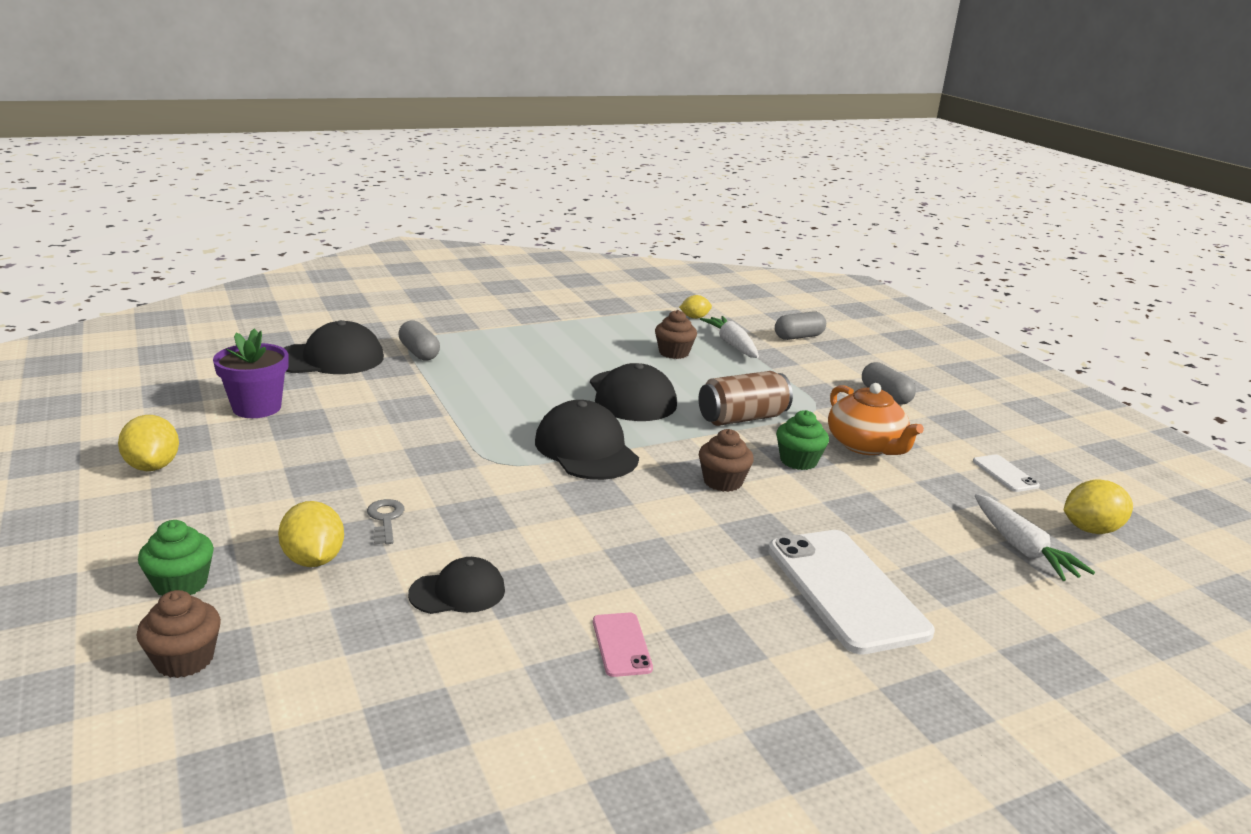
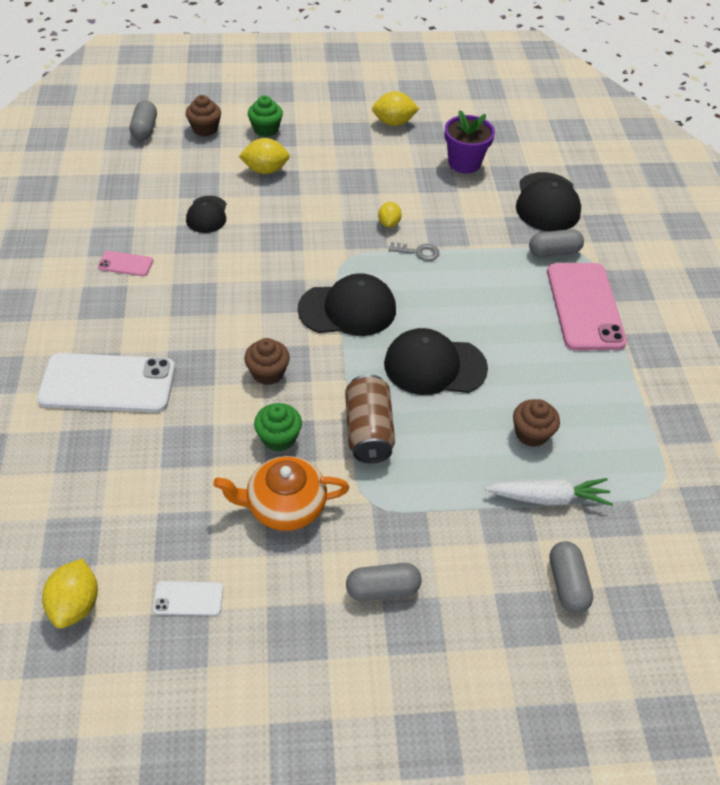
camera: 110 degrees right, 25 degrees up
grey key [367,499,405,544] -> grey key moved to [389,242,440,261]
yellow lemon [679,295,712,319] -> yellow lemon moved to [378,202,402,227]
white carrot [975,494,1095,581] -> none
none -> grey capsule [130,100,157,140]
none -> pink phone [547,263,627,350]

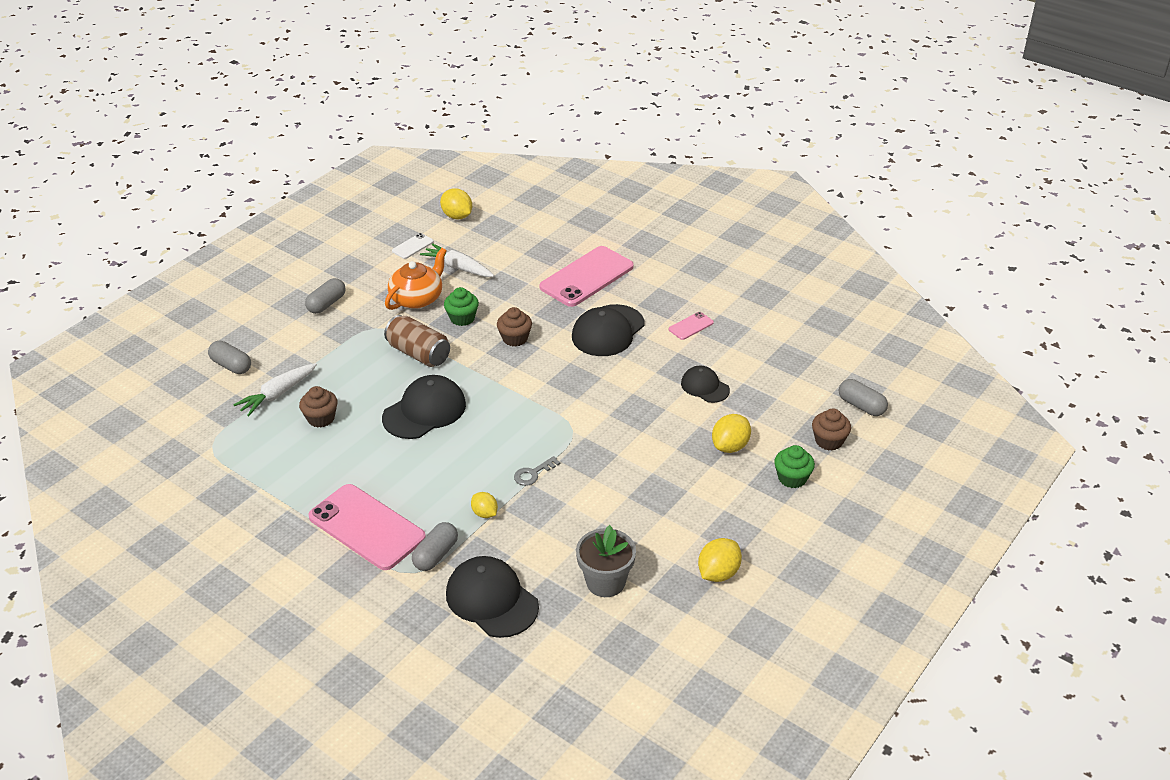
camera: 135 degrees right, 10 degrees down
white phone [37,353,175,413] -> pink phone [540,246,634,307]
black cap [298,273,396,336] -> black cap moved to [572,304,645,356]
yellow lemon [378,202,402,227] -> yellow lemon moved to [471,492,498,518]
purple flower pot [444,111,495,173] -> grey flower pot [576,525,636,597]
none -> white carrot [420,243,494,277]

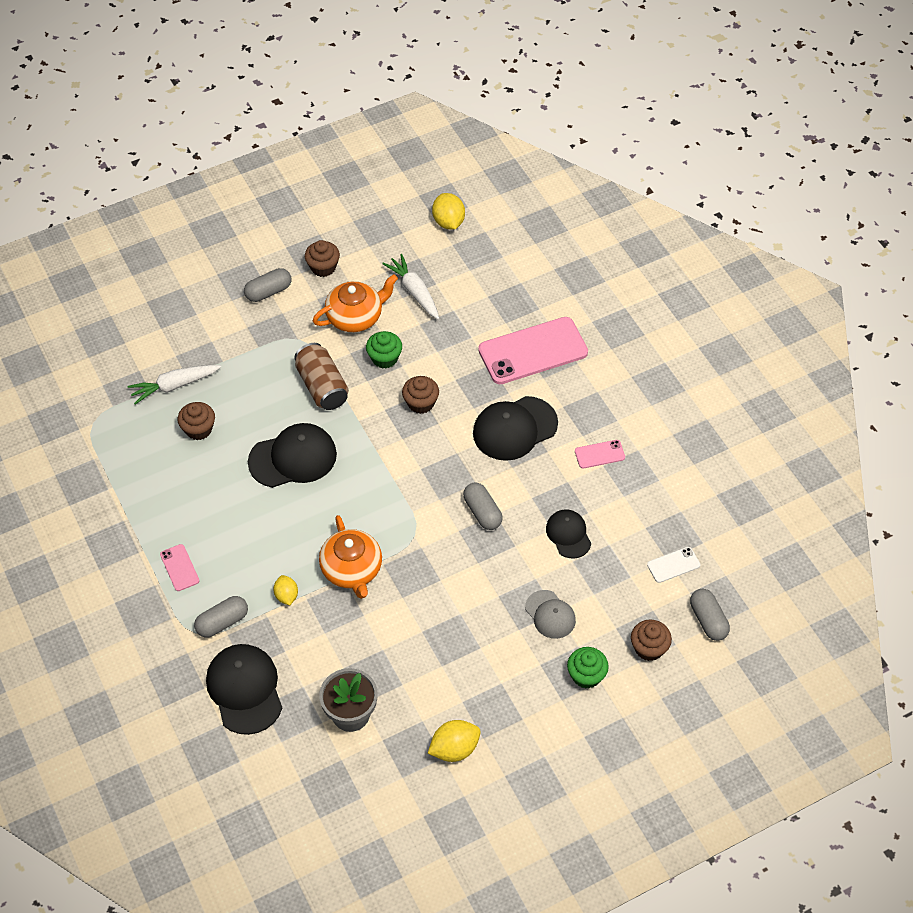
camera: 25 degrees right, 15 degrees up
grey capsule [208,341,251,374] -> grey capsule moved to [463,482,502,530]
pink phone [308,484,426,570] -> pink phone [160,544,199,591], size x0.45
white phone [392,233,434,259] -> white phone moved to [647,547,700,583]
grey key [514,456,560,486] -> orange teapot [319,515,382,599]
yellow lemon [712,414,751,453] -> grey cap [525,590,576,639]
none -> brown cupcake [305,240,340,277]

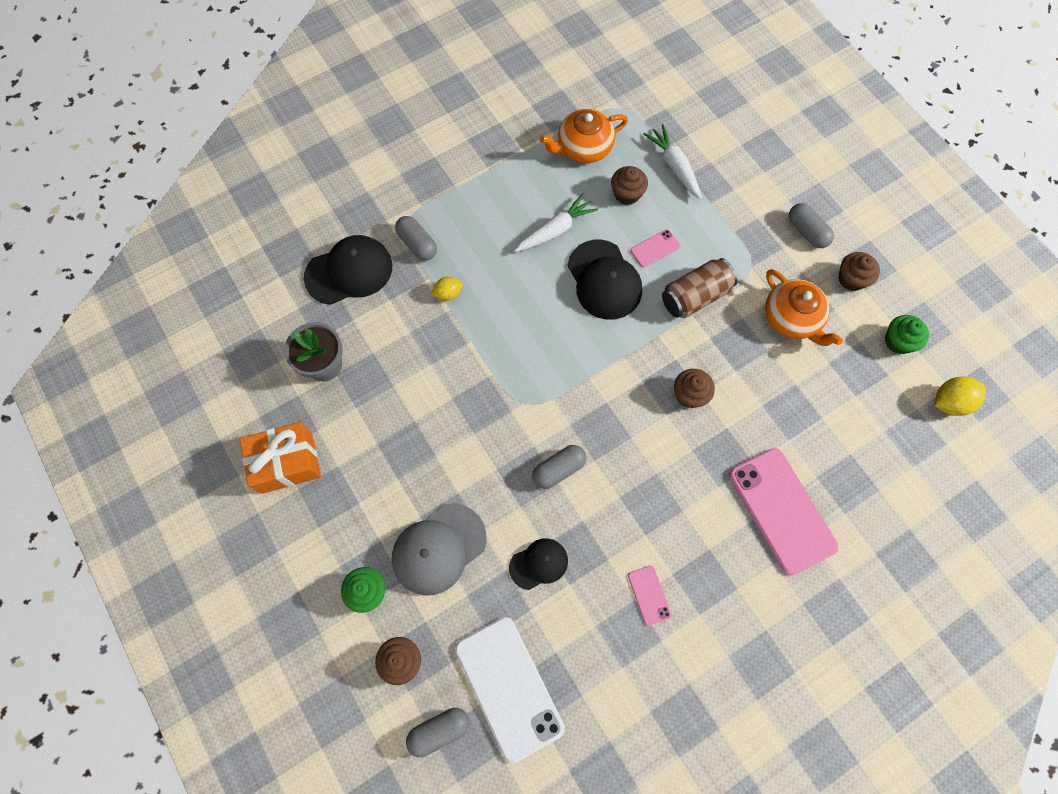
camera: 85 degrees right, 15 degrees up
pink phone [160,544,199,591] -> pink phone moved to [630,229,680,267]
orange teapot [319,515,382,599] -> orange teapot moved to [540,109,628,163]
green cupcake [366,331,402,369] -> green cupcake moved to [885,315,929,354]
white carrot [382,254,439,319] -> white carrot moved to [514,193,598,252]
yellow lemon [428,720,481,762] -> orange gift [240,422,321,494]
black cap [473,396,558,461] -> none
grey cap [525,590,576,639] -> grey cap [392,503,486,596], size x1.67
white phone [647,547,700,583] -> white phone [455,617,565,763], size x2.24

